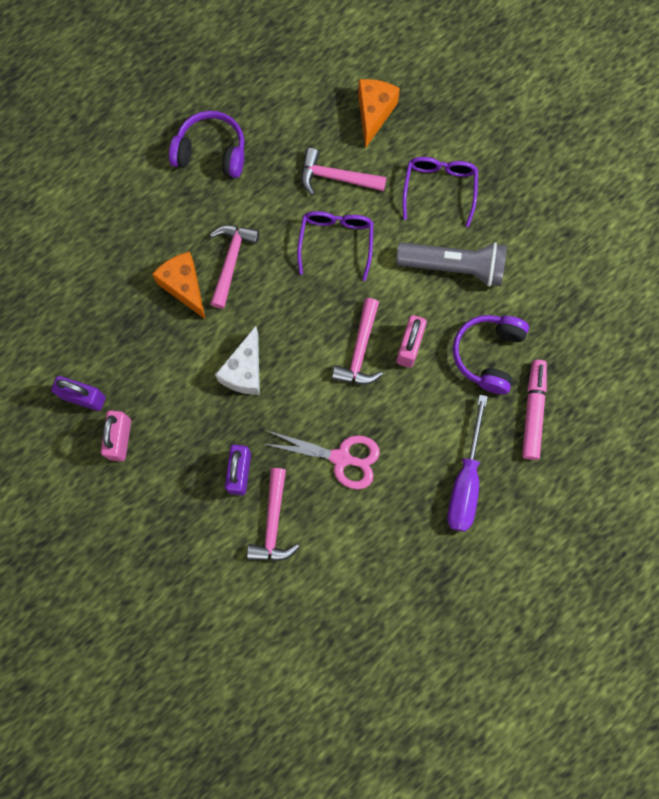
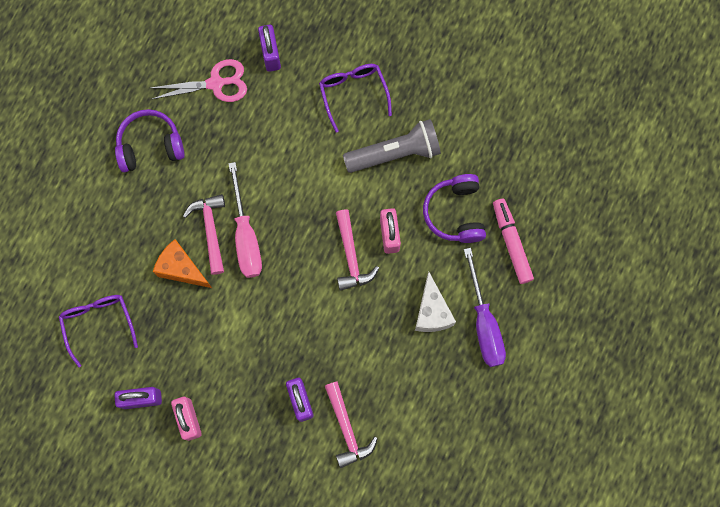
camera: 25 degrees left, 0 degrees up
white cheese [215,326,260,395] -> white cheese moved to [415,272,456,332]
pink scissors [264,431,380,489] -> pink scissors moved to [151,59,247,102]
purple glasses [297,211,374,281] -> purple glasses moved to [59,295,138,367]
pink hammer [301,148,387,195] -> none
orange cheese [358,79,400,148] -> purple padlock [258,25,281,72]
none -> pink screwdriver [228,162,262,278]

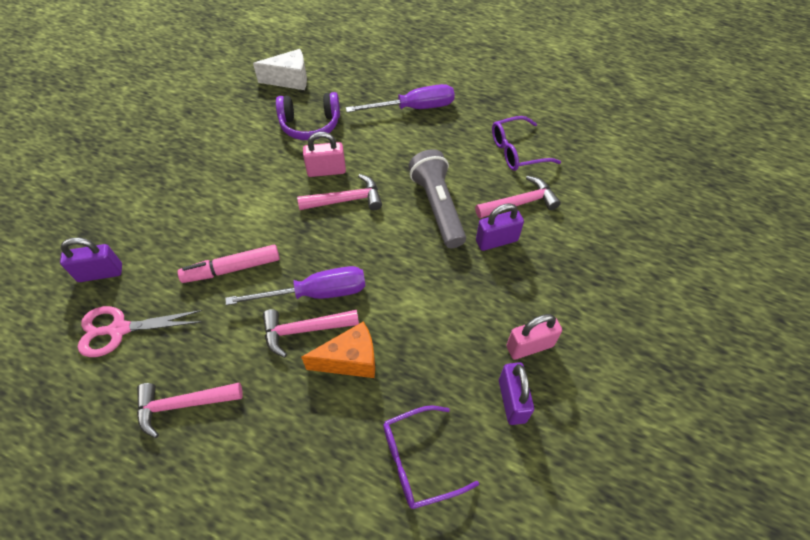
camera: 90 degrees left, 20 degrees down
purple headphones [115,109,185,172] -> pink hammer [137,383,243,438]
pink scissors [151,59,247,102] -> pink scissors turned 90 degrees counterclockwise [78,306,202,357]
orange cheese [153,239,212,288] -> orange cheese turned 135 degrees counterclockwise [301,321,375,378]
pink screwdriver [228,162,262,278] -> purple screwdriver [225,266,366,305]
purple glasses [319,64,392,132] -> purple glasses moved to [492,116,561,171]
grey flashlight [343,119,441,173] -> grey flashlight moved to [408,149,466,248]
white cheese [415,272,456,332] -> white cheese moved to [253,49,307,90]
pink marker [493,199,534,284] -> pink marker moved to [178,245,280,283]

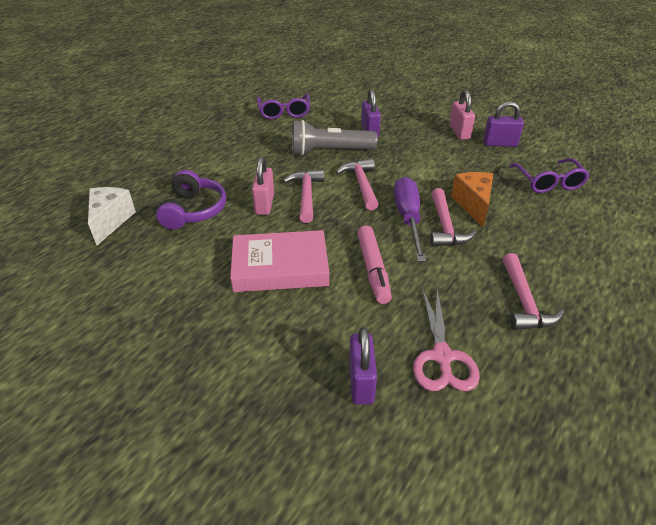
camera: 80 degrees left, 15 degrees down
purple screwdriver [346,84,455,112] -> none
pink hammer [475,176,561,218] -> pink hammer moved to [336,159,379,210]
none -> pink book [230,230,329,292]

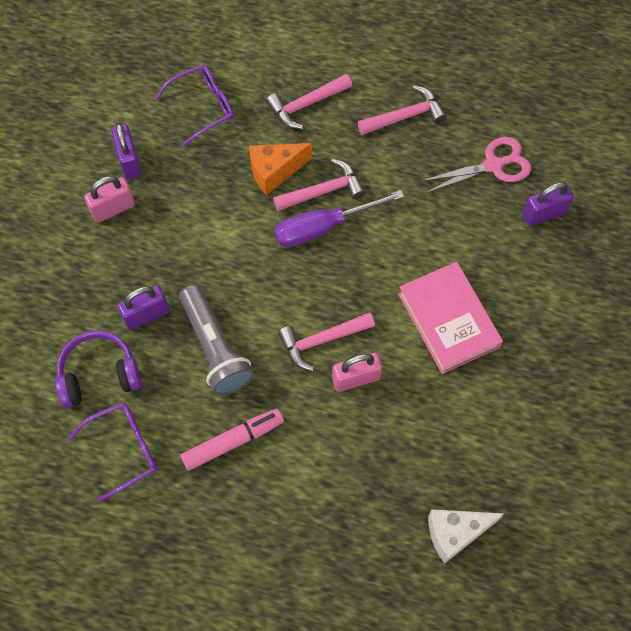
camera: 110 degrees left, 25 degrees up
purple headphones [156,170,226,230] -> purple headphones moved to [55,330,141,408]
pink hammer [336,159,379,210] -> pink hammer moved to [266,74,352,129]
pink marker [357,225,392,304] -> pink marker moved to [180,409,284,471]

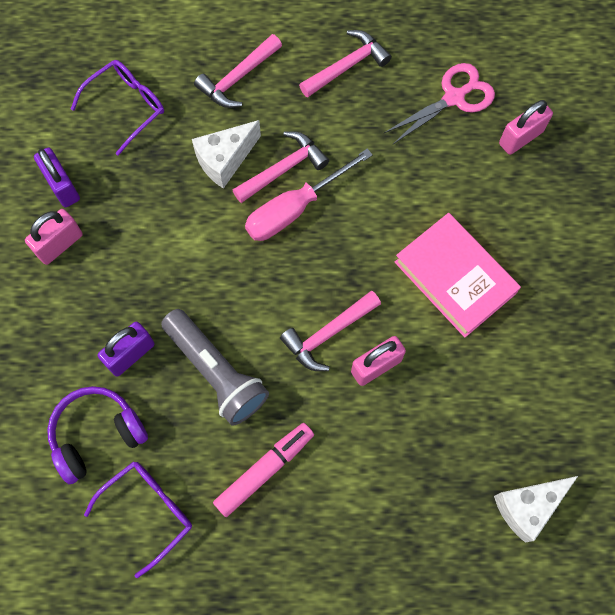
camera: 15 degrees left, 5 degrees up
orange cheese [249,143,312,195] -> white cheese [192,120,261,189]
purple screwdriver [275,190,404,247] -> pink screwdriver [245,148,373,241]
purple padlock [522,182,574,226] -> pink padlock [499,100,553,155]

